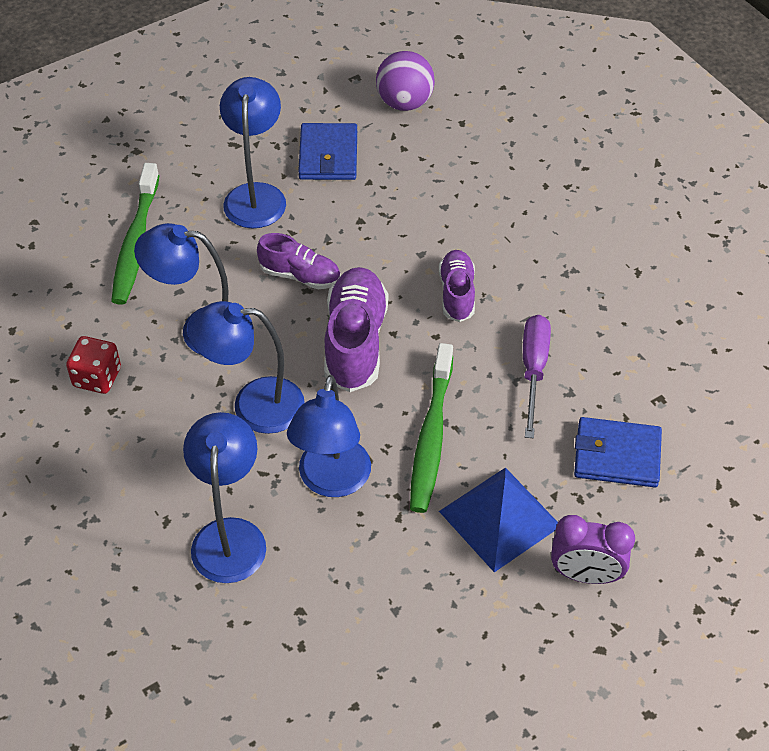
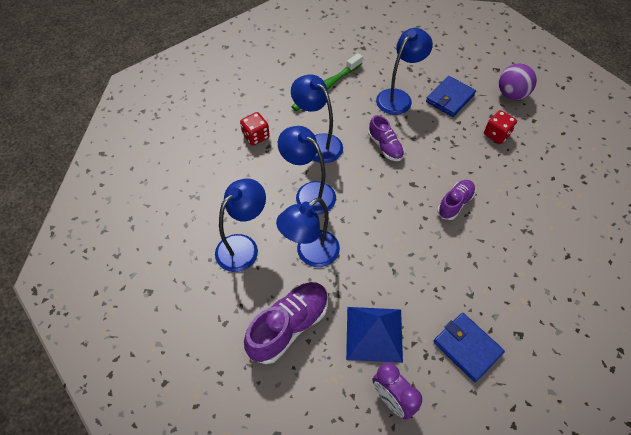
camera: 40 degrees right, 5 degrees up
purple shoe [324,267,388,392] -> purple shoe moved to [244,282,328,364]
green toothbrush [410,343,453,513] -> none
purple screwdriver [523,315,551,438] -> none
none -> red dice [484,110,517,144]

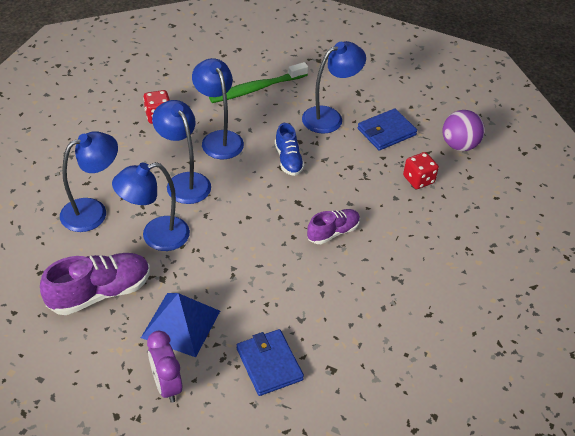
camera: 15 degrees right, 10 degrees down
purple shoe [368,115,404,161] -> blue shoe [275,123,305,176]

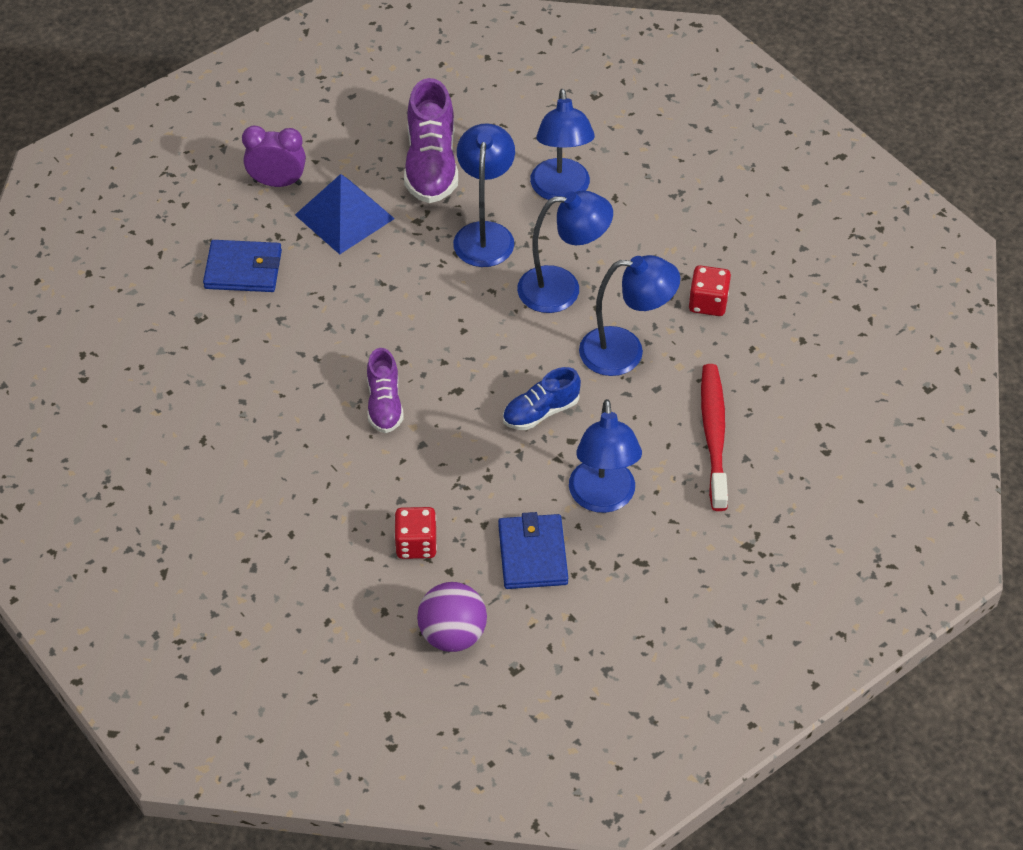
camera: 120 degrees right, 5 degrees up
green toothbrush [209,62,308,103] -> red toothbrush [701,364,728,511]
blue shoe [275,123,305,176] -> blue shoe turned 45 degrees counterclockwise [503,367,581,430]

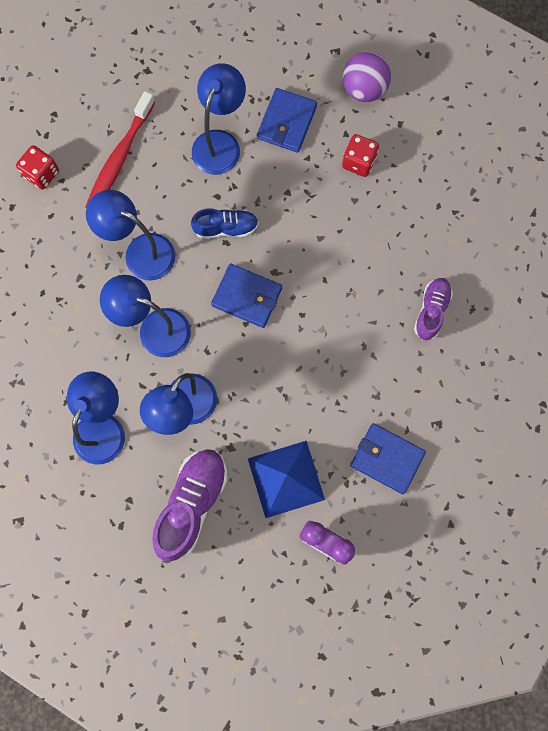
camera: 155 degrees left, 25 degrees up
purple shoe [367,348,404,433] -> purple shoe moved to [414,278,453,341]
red dice [689,265,731,316] -> red dice moved to [16,145,59,190]
none -> blue wallet [211,263,282,328]

